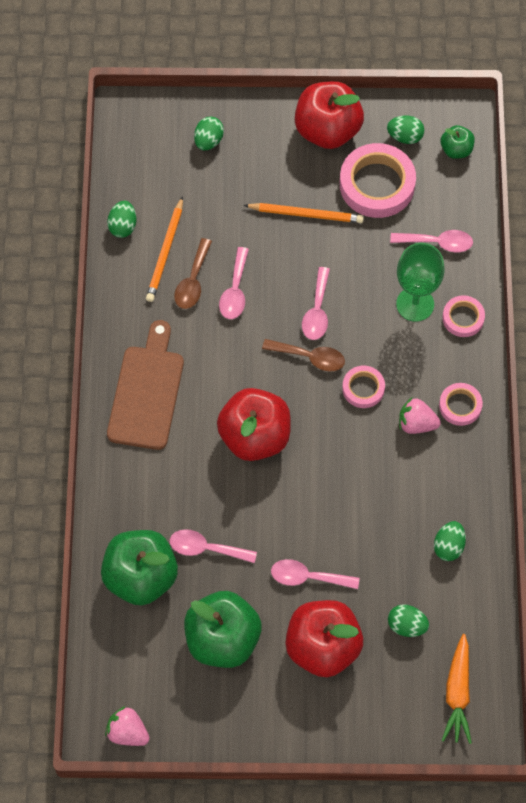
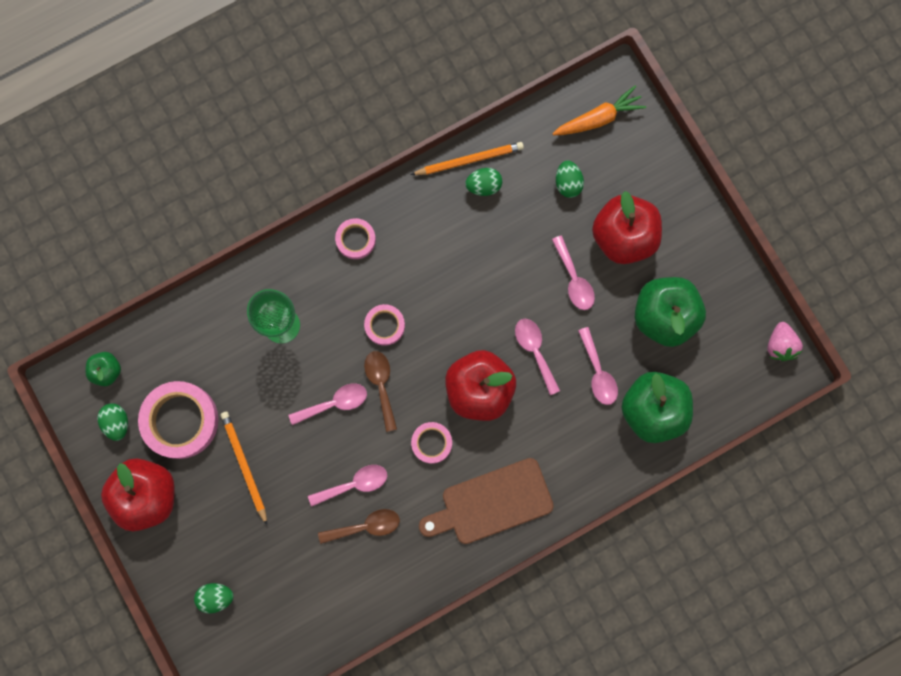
camera: 120 degrees left, 15 degrees up
green egg [107,201,136,238] -> none
orange pencil [146,196,183,302] -> orange pencil moved to [411,142,524,175]
pink spoon [390,230,473,252] -> pink spoon moved to [515,319,560,395]
pink strawberry [399,398,441,434] -> none
pink tape [442,295,485,337] -> pink tape moved to [411,422,452,464]

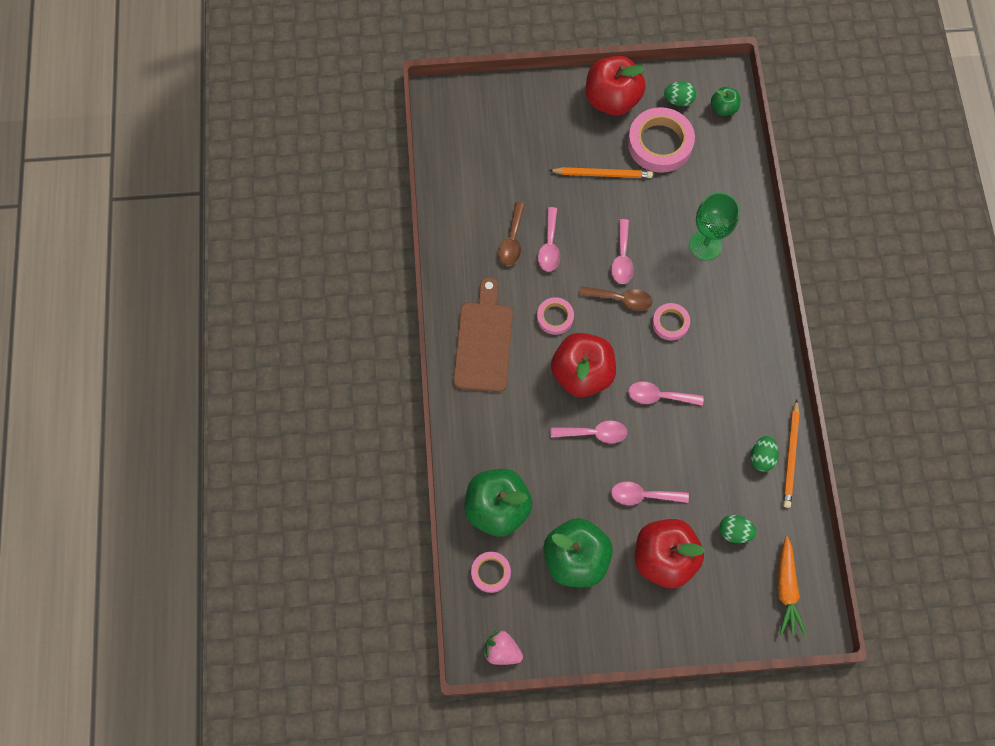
camera: 115 degrees right, 10 degrees down
green egg [194,583,234,613] -> none
pink tape [335,218,376,259] -> pink tape moved to [471,552,511,593]
pink spoon [578,327,618,405] -> pink spoon moved to [628,382,704,406]

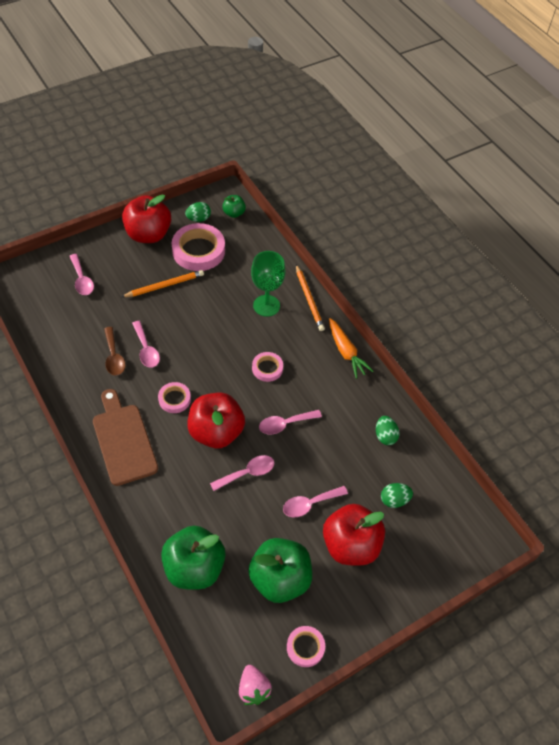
camera: 30 degrees left, 15 degrees down
pink tape [471,552,511,593] -> pink tape moved to [287,626,325,667]
pink strawberry [483,631,523,665] -> pink strawberry turned 105 degrees counterclockwise [239,665,272,705]
brown spoon [579,286,653,311] -> none
pink spoon [611,219,634,284] -> pink spoon moved to [70,254,94,295]
orange carrot [777,536,806,636] -> orange carrot moved to [329,318,373,379]
orange pencil [783,399,800,508] -> orange pencil moved to [296,265,325,331]

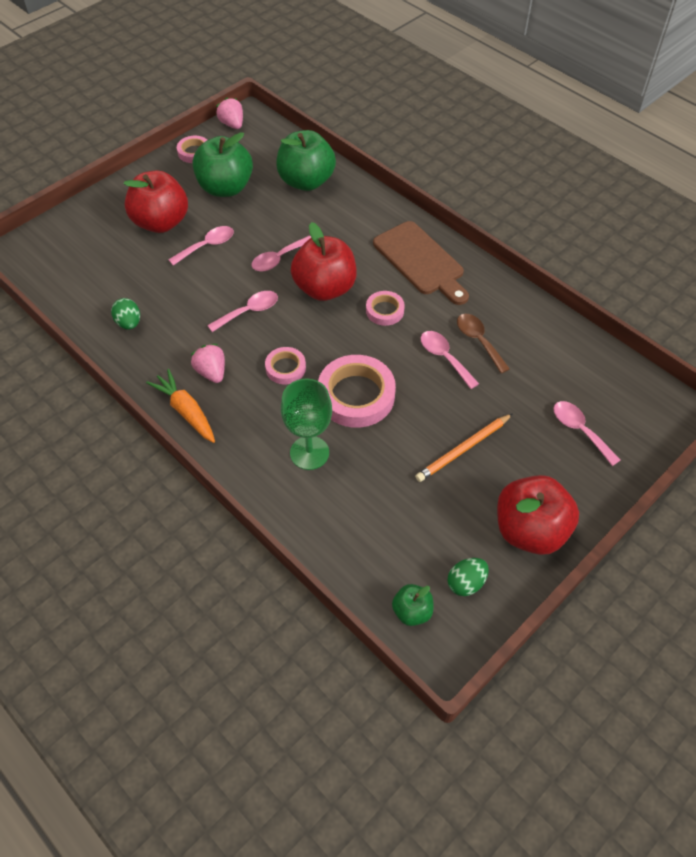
camera: 170 degrees right, 0 degrees up
pink tape [172,223,225,271] -> pink tape moved to [318,355,396,428]
orange pencil [296,265,325,331] -> none
green egg [381,483,413,508] -> none
none -> pink strawberry [191,344,225,383]

